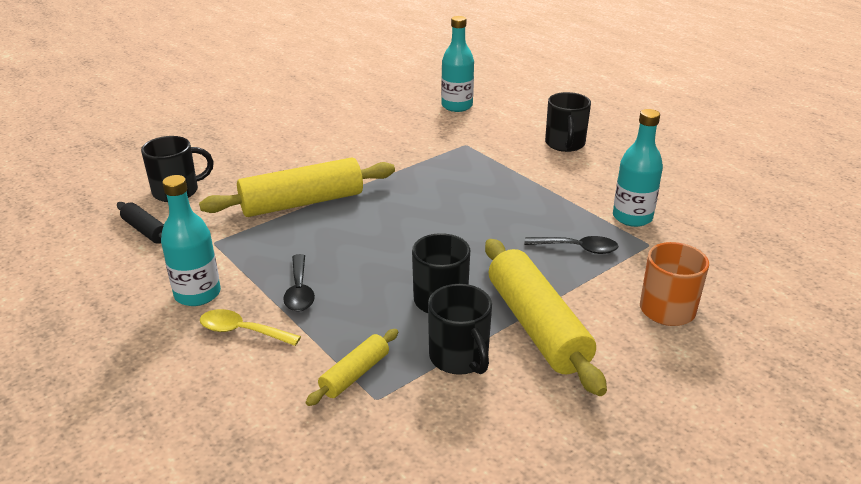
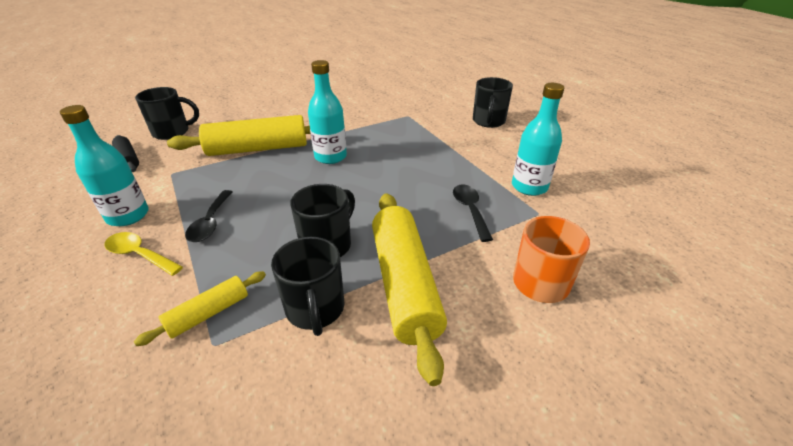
camera: 10 degrees right, 5 degrees up
turquoise bottle [441,16,474,112] -> turquoise bottle moved to [308,60,347,164]
black spoon [524,236,619,254] -> black spoon turned 120 degrees counterclockwise [453,185,493,242]

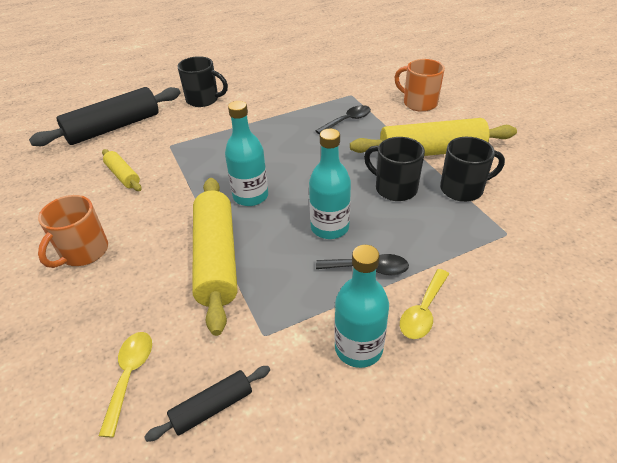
camera: 85 degrees left, 5 degrees up
yellow rolling pin [134,271,266,346] -> yellow rolling pin moved to [102,149,142,191]
black mug [135,87,199,140] -> yellow spoon [98,332,152,437]
black spoon [453,185,493,242] -> black spoon turned 150 degrees clockwise [315,105,371,135]
turquoise bottle [512,83,564,196] -> turquoise bottle moved to [309,129,351,239]
none -> black rolling pin [29,87,181,146]
none -> orange mug [38,195,108,268]

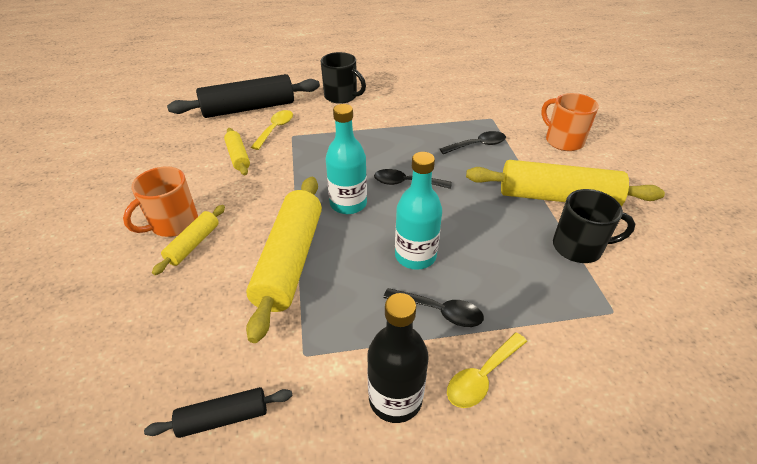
camera: 15 degrees right, 0 degrees up
yellow spoon [98,332,152,437] -> yellow spoon moved to [251,110,293,150]
turquoise bottle [334,245,389,368] -> black bottle [367,293,429,423]
black mug [364,137,425,201] -> none
none -> yellow rolling pin [152,205,225,275]
none -> black spoon [374,169,452,189]

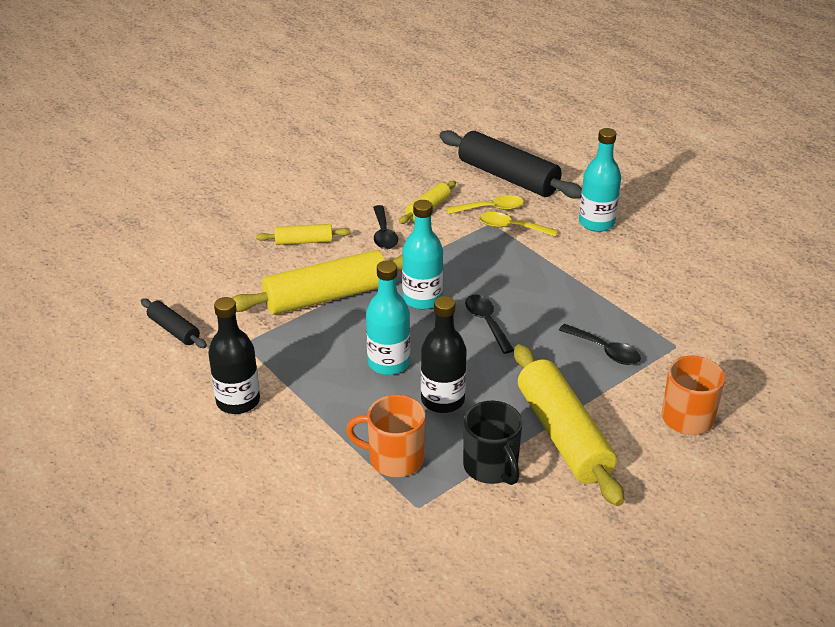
camera: 60 degrees right, 5 degrees down
orange mug [123,166,198,237] -> orange mug moved to [346,395,425,477]
black mug [321,52,366,104] -> turquoise bottle [579,128,621,232]
black spoon [383,288,484,327] -> black spoon moved to [373,205,398,249]
yellow spoon [447,332,527,408] -> yellow spoon moved to [479,212,558,237]
none -> black bottle [421,296,467,413]

